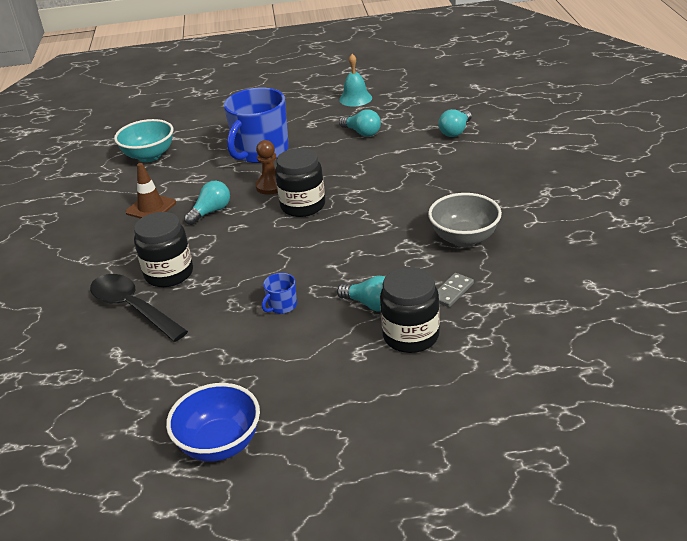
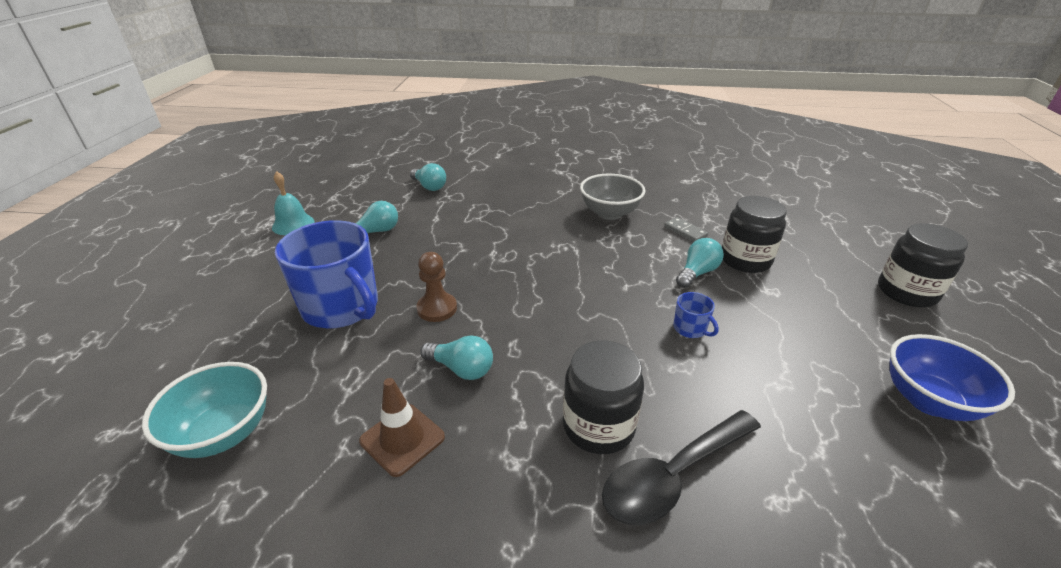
camera: 80 degrees left, 0 degrees up
turquoise light bulb [184,181,230,225] -> turquoise light bulb turned 150 degrees clockwise [420,335,493,380]
black jar [275,148,325,217] -> black jar moved to [878,223,968,307]

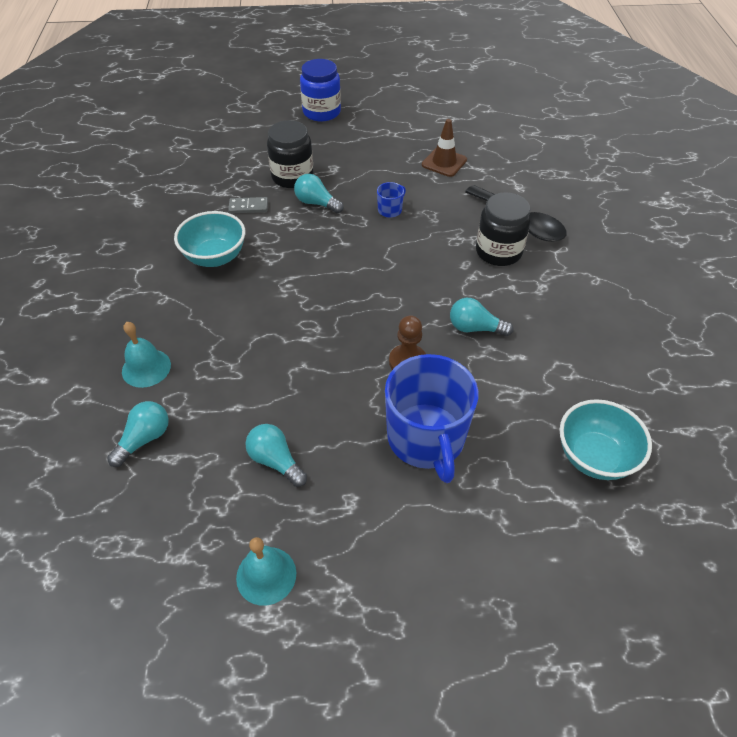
camera: 100 degrees left, 15 degrees up
blue mug [275,220,378,329] -> blue mug turned 135 degrees clockwise [385,354,479,483]
brown traffic cone [359,378,445,477] -> brown traffic cone moved to [422,119,467,177]
turquoise light bulb [420,335,493,380] -> turquoise light bulb turned 90 degrees counterclockwise [450,298,513,336]
grey bowl [580,174,646,220] -> turquoise bowl [174,211,245,267]
grey domino [664,217,708,242] -> grey domino turned 45 degrees clockwise [228,197,268,213]
black jar [878,223,968,307] -> blue jar [300,59,341,121]
blue bowl [890,334,1015,421] -> none
none -> turquoise bell [122,322,171,388]

